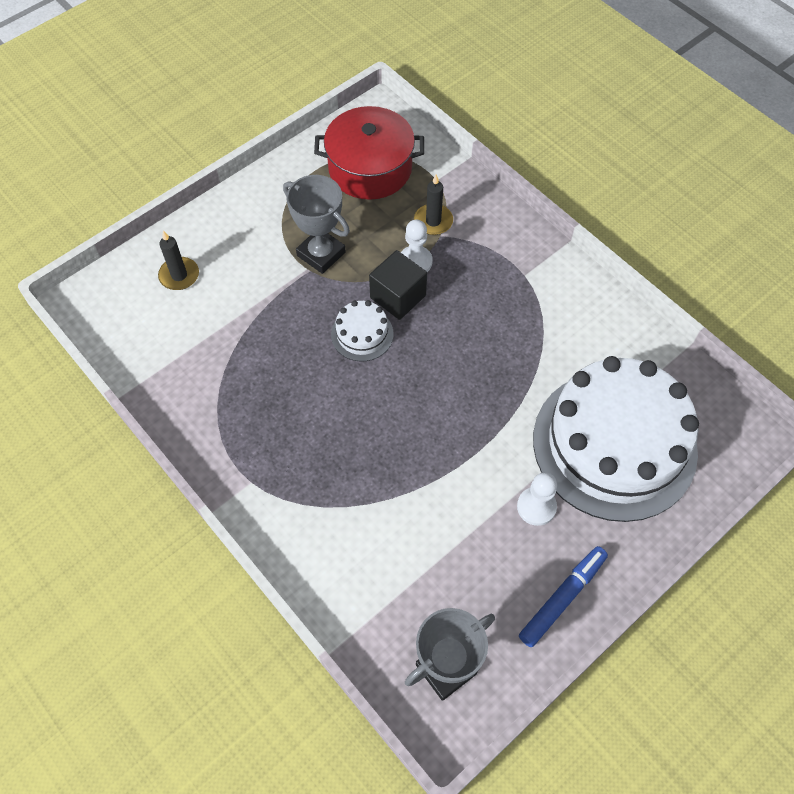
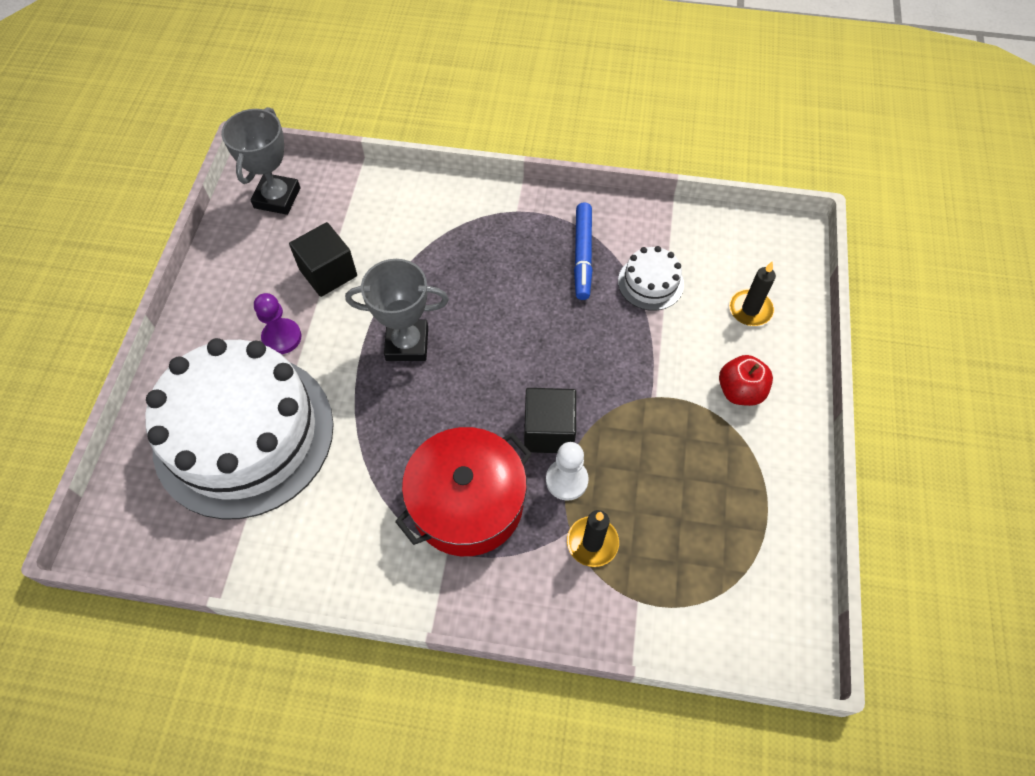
camera: 140 degrees right, 0 degrees up
grey trophy [283,175,350,274] -> grey trophy moved to [345,259,449,361]
red pot [314,106,424,200] -> red pot moved to [395,427,532,556]
white cake [331,300,394,362] -> white cake moved to [618,246,684,311]
white pawn [517,472,557,526] -> purple pawn [254,293,301,354]
blue marker [519,546,608,647] -> blue marker moved to [574,202,593,300]
none -> black cube [289,222,357,297]
none -> red apple [719,355,773,406]

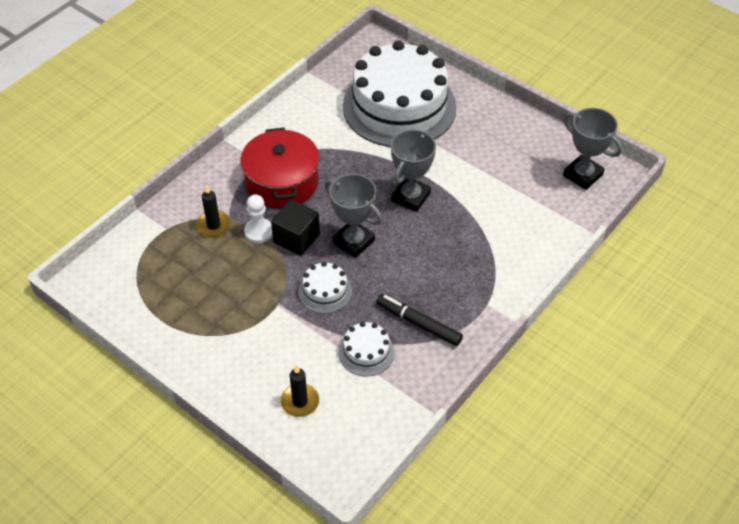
camera: 120 degrees right, 10 degrees down
purple pawn [254,293,301,354] -> none
black cube [289,222,357,297] -> none
blue marker [574,202,593,300] -> black marker [376,294,463,346]
red apple [719,355,773,406] -> none
none -> white cake [298,262,352,314]
none -> grey trophy [325,174,382,258]

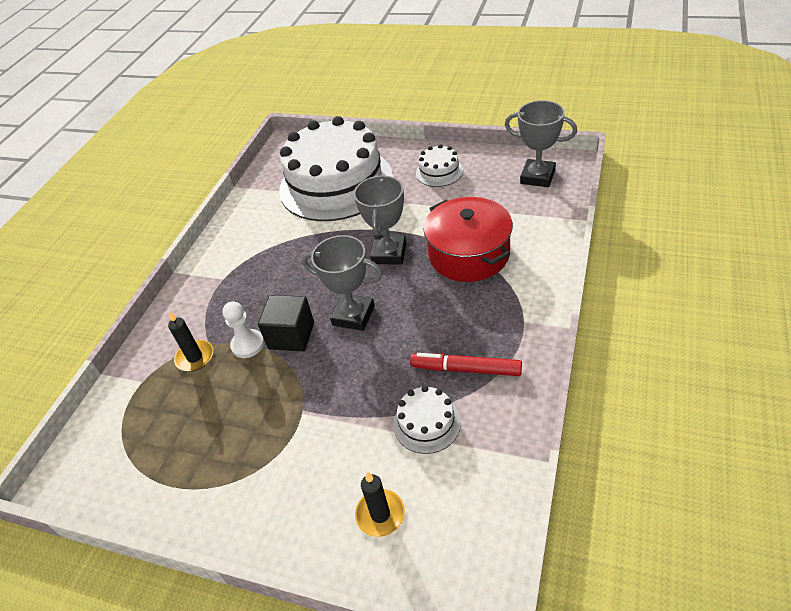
camera: 15 degrees left, 5 degrees down
red pot [241,127,320,209] -> red pot moved to [423,197,513,282]
white cake [298,262,352,314] -> white cake moved to [416,144,463,187]
black marker [376,294,463,346] -> red marker [410,353,522,376]

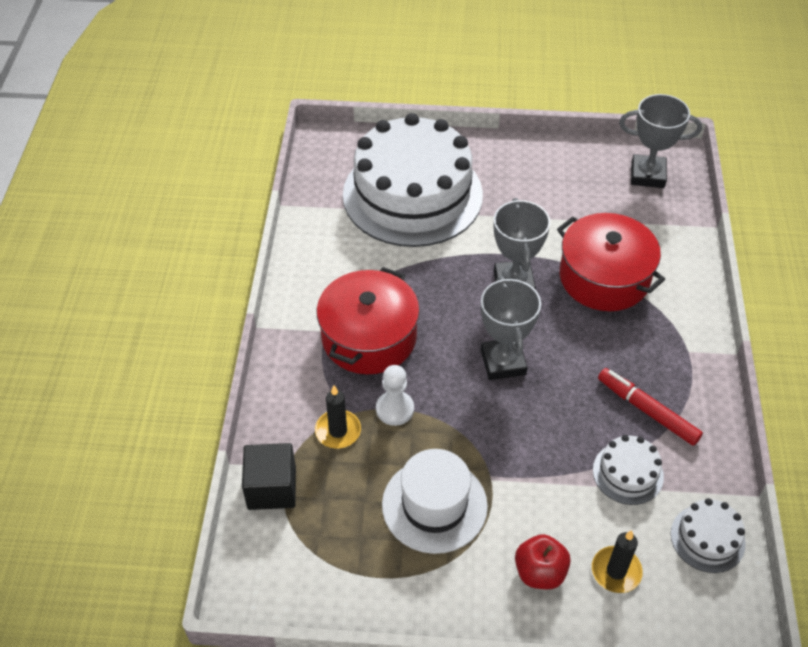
camera: 20 degrees left, 5 degrees up
black cube [258,295,314,351] -> black cube moved to [242,443,296,510]
grey trophy [302,235,383,331] -> grey trophy turned 75 degrees clockwise [481,276,541,380]
red marker [410,353,522,376] -> red marker turned 45 degrees clockwise [598,368,703,446]
white cake [416,144,463,187] -> white cake moved to [671,498,746,573]
none -> red pot [317,267,420,374]
none -> white hat [382,449,488,554]
none -> red apple [515,534,571,589]

